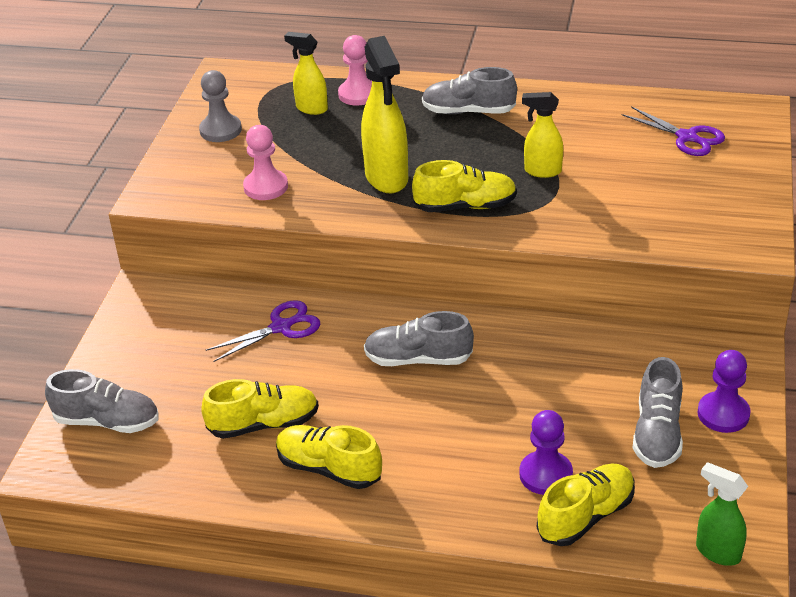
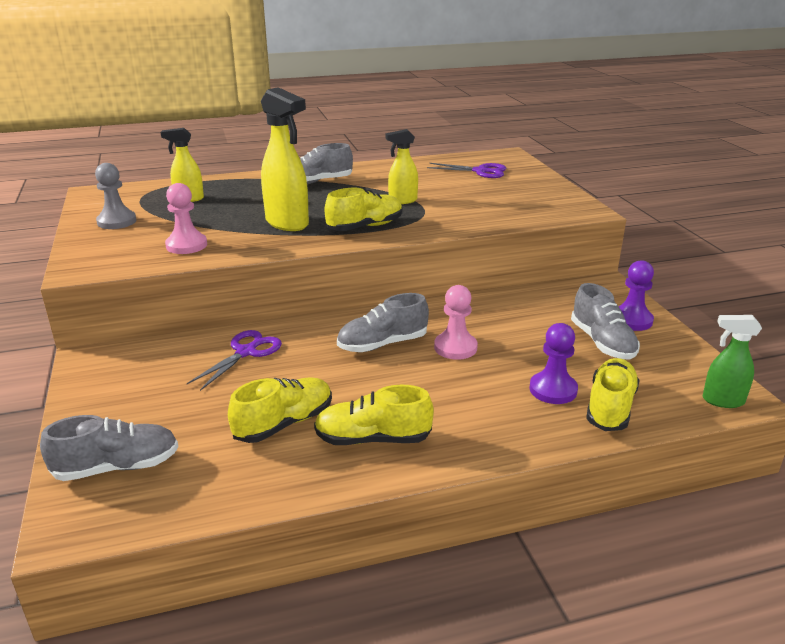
camera: 30 degrees left, 10 degrees down
pink pawn [338,35,372,105] -> pink pawn moved to [434,285,478,360]

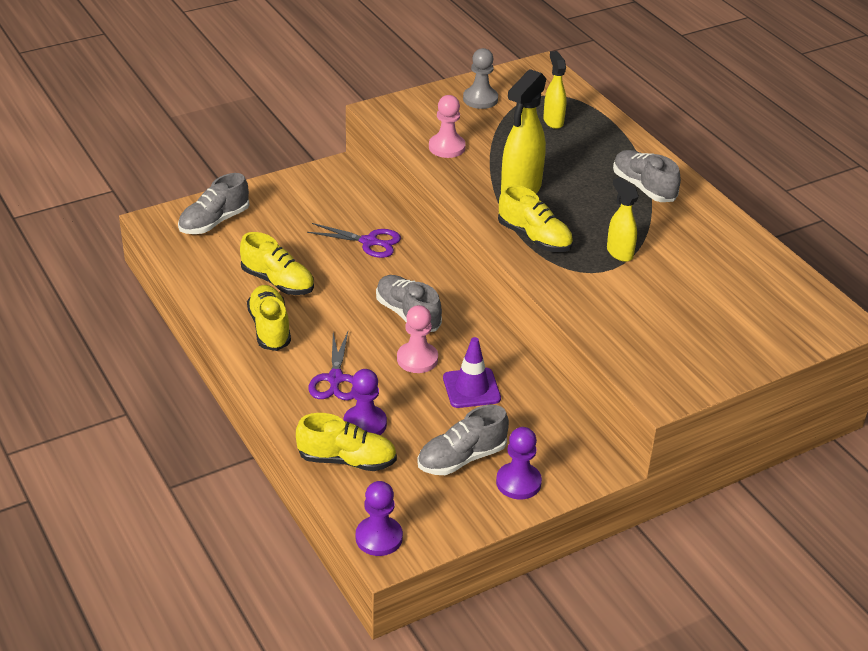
camera: 75 degrees right, 10 degrees up
grey shoe [40,415,179,481] -> grey shoe turned 75 degrees clockwise [178,173,249,234]
purple scissors [427,163,506,178] -> purple scissors moved to [309,332,354,400]
green spray bottle [703,315,762,408] -> purple pawn [356,481,403,556]
none -> purple traffic cone [443,337,501,408]

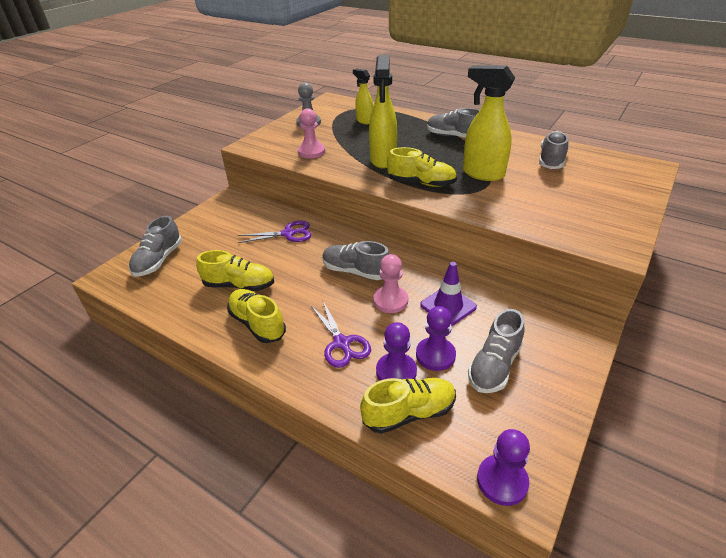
camera: 25 degrees left, 0 degrees up
purple pawn [496,427,542,499] -> purple pawn moved to [416,306,456,371]
yellow spray bottle [607,177,639,262] -> yellow spray bottle [463,65,515,181], size x1.71
none -> grey shoe [539,131,569,169]

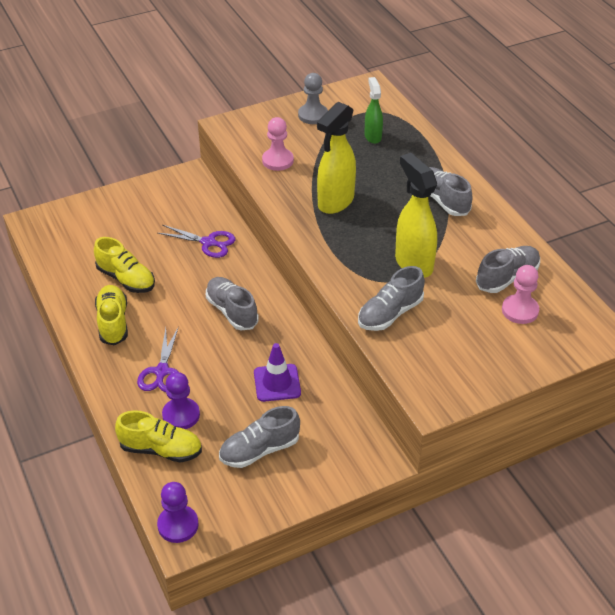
camera: 30 degrees right, 5 degrees up
grey shoe [129,216,182,277] -> grey shoe moved to [358,266,425,331]
yellow spray bottle [353,68,373,124] -> green spray bottle [365,77,383,144]
pink pawn [373,254,408,313] -> pink pawn moved to [502,265,539,324]
yellow shoe [387,147,457,187] -> none
purple pawn [416,306,456,371] -> none

